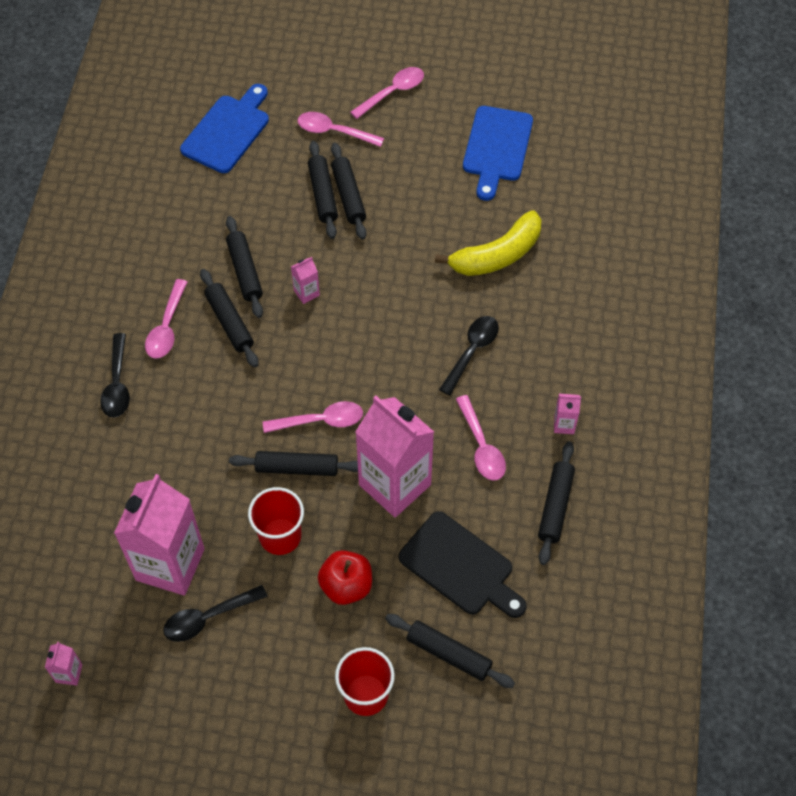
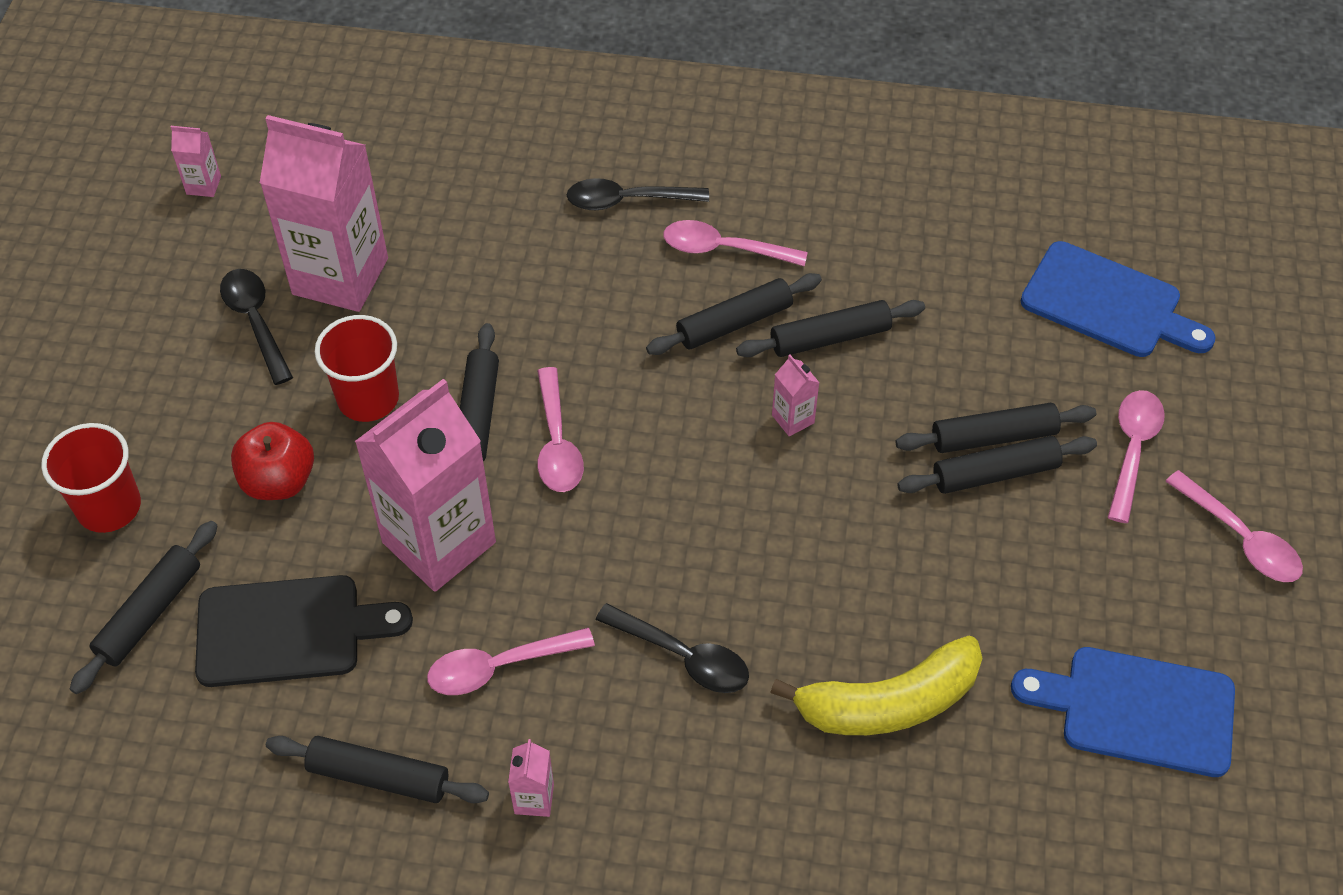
camera: 90 degrees right, 5 degrees down
black cutting board [399,511,527,618] -> black cutting board turned 135 degrees counterclockwise [195,575,413,687]
yellow banana [435,210,541,276] -> yellow banana turned 75 degrees counterclockwise [770,636,983,735]

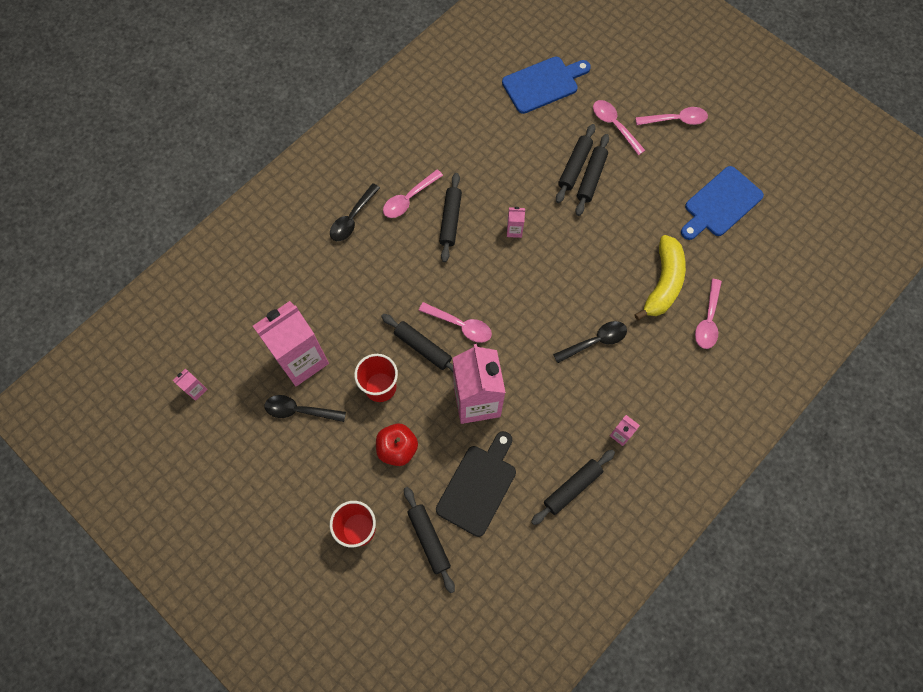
camera: 55 degrees left, 15 degrees up
pink spoon [427,628,595,695] -> pink spoon moved to [695,279,722,349]
black rolling pin [736,300,925,357] -> none

